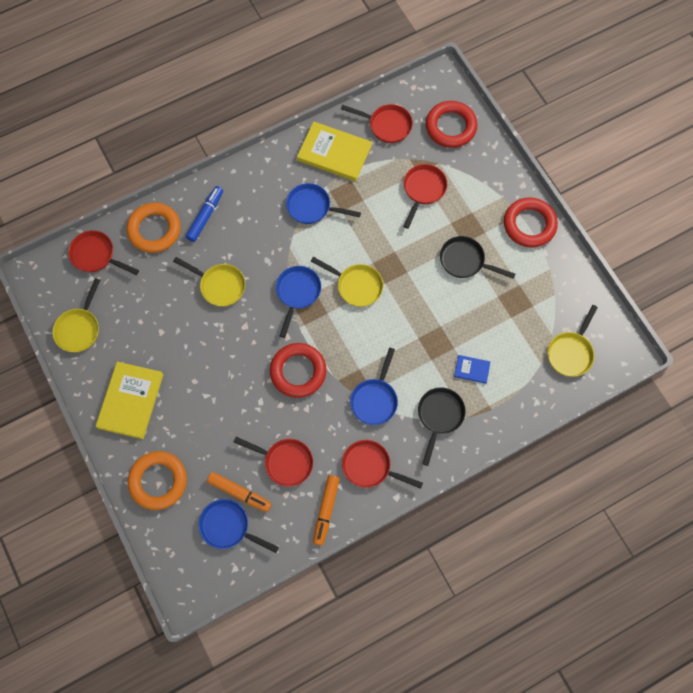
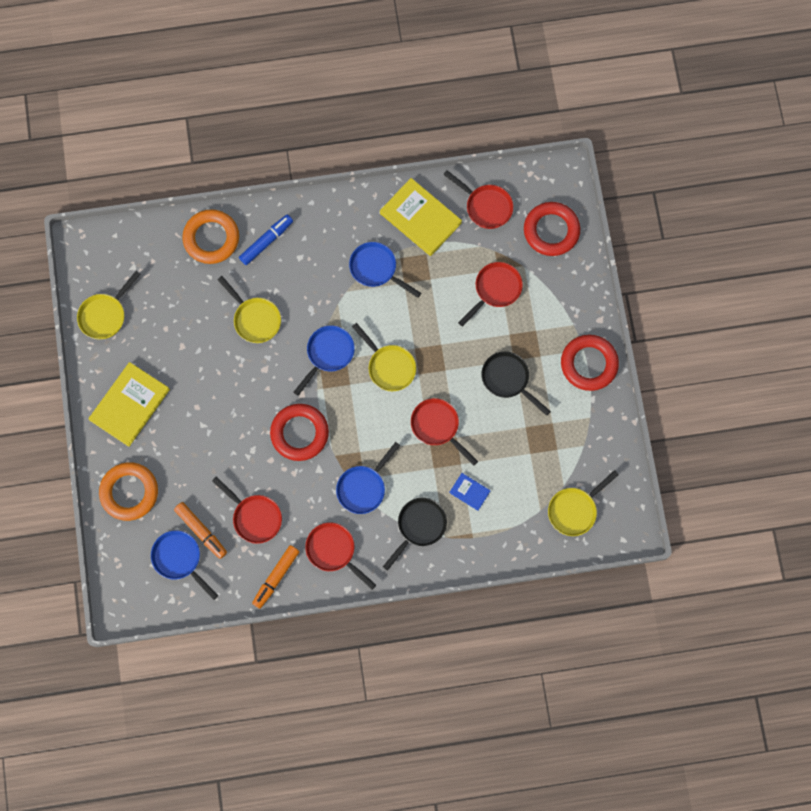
camera: 20 degrees right, 5 degrees up
red pan [68,230,139,275] -> red pan moved to [411,398,478,466]

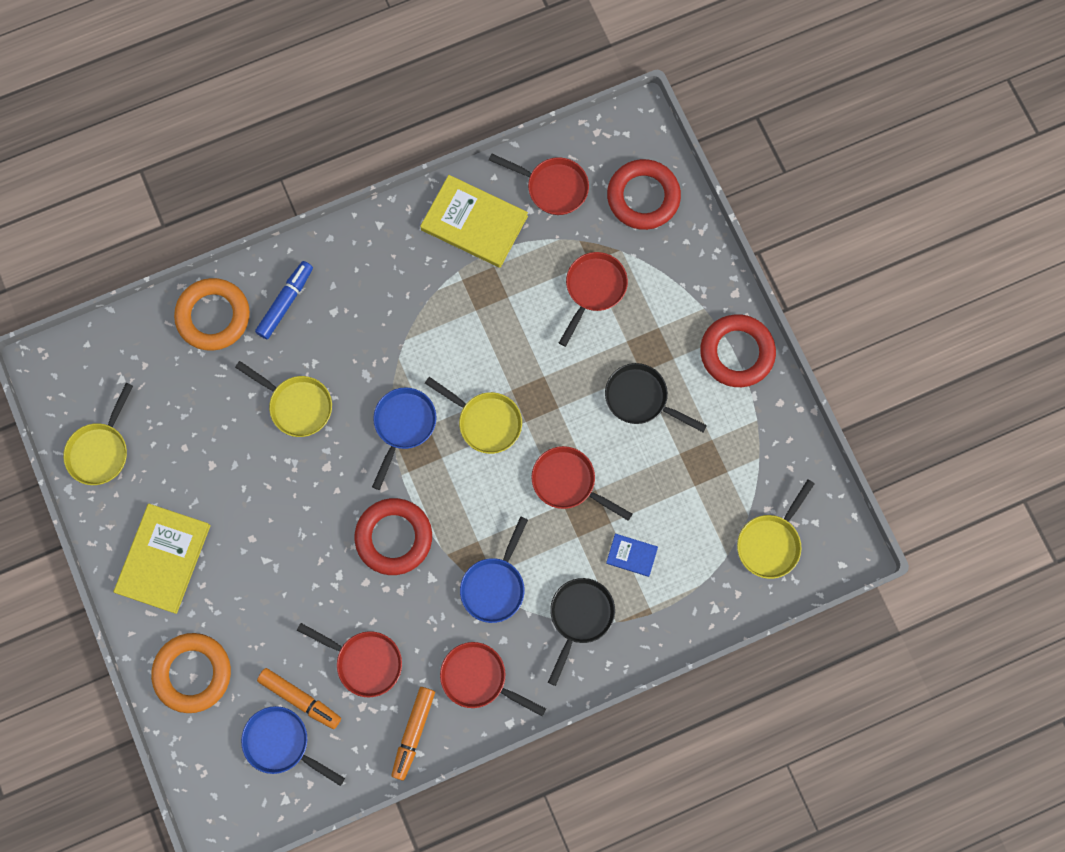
camera: 15 degrees left, 0 degrees up
blue pan [349,242,421,298] -> none

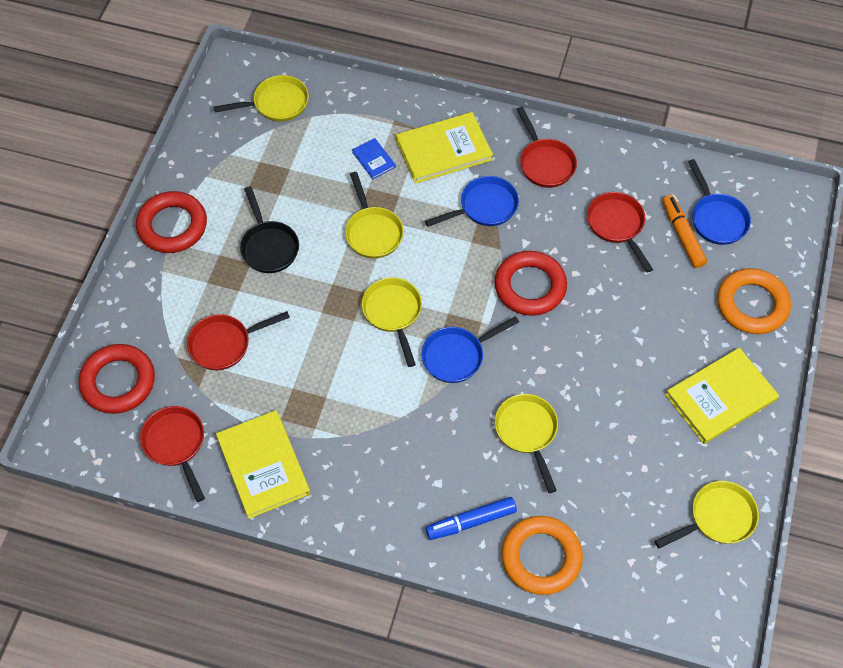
camera: 140 degrees left, 15 degrees down
orange marker [391,687,435,781] -> none
red pan [531,446,632,521] -> yellow pan [345,172,404,259]
black pan [548,578,615,686] -> yellow book [396,112,493,184]

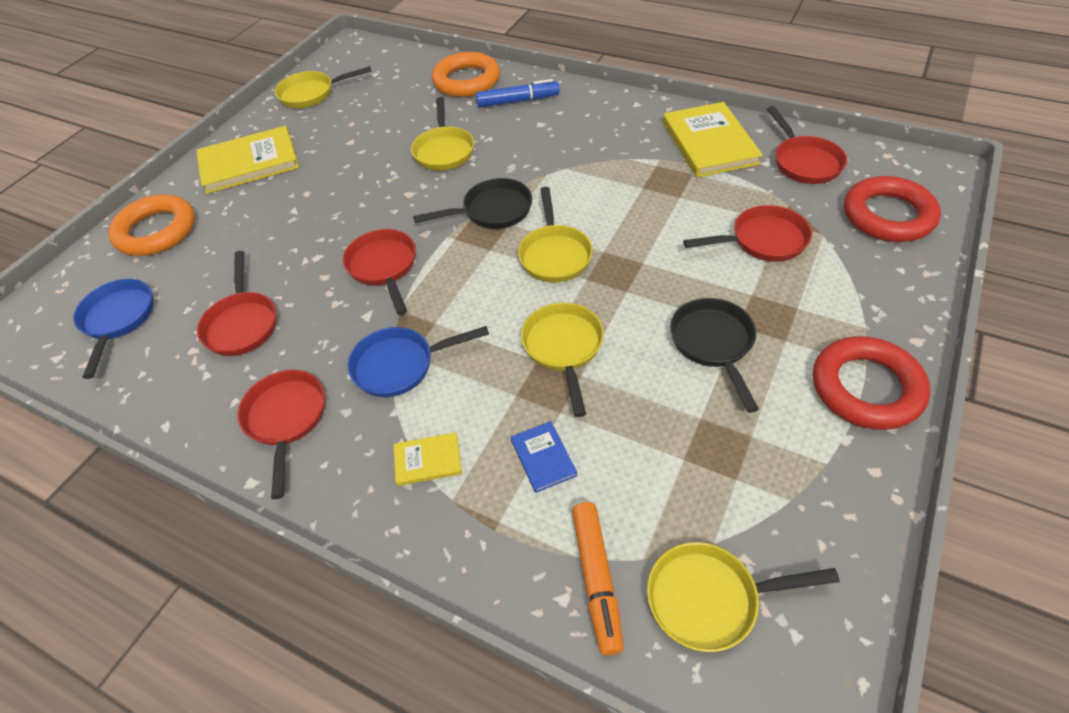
camera: 165 degrees left, 10 degrees down
yellow book [396,112,493,184] -> yellow book [393,432,462,486], size x0.48
blue pan [421,316,519,383] -> black pan [413,178,532,229]
red ring [494,251,567,316] -> red pan [343,229,416,315]
orange marker [662,195,707,268] -> orange marker moved to [572,502,624,656]

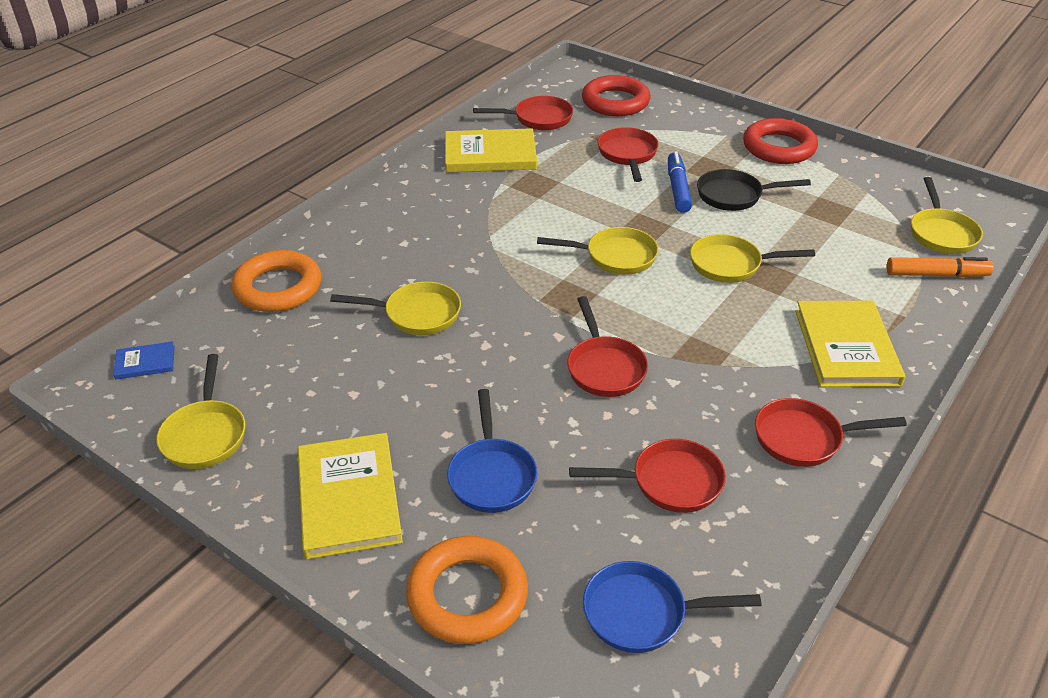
camera: 85 degrees left, 10 degrees down
red pan [343,229,416,315] -> red pan turned 90 degrees counterclockwise [567,296,648,397]
blue pan [348,326,489,397] -> blue pan moved to [447,389,537,513]
yellow book [393,432,462,486] -> yellow book [795,301,905,387], size x2.09
black pan [413,178,532,229] -> none
blue marker [476,79,560,108] -> blue marker moved to [668,151,692,213]
blue book [511,421,577,493] -> blue book moved to [113,341,175,380]

